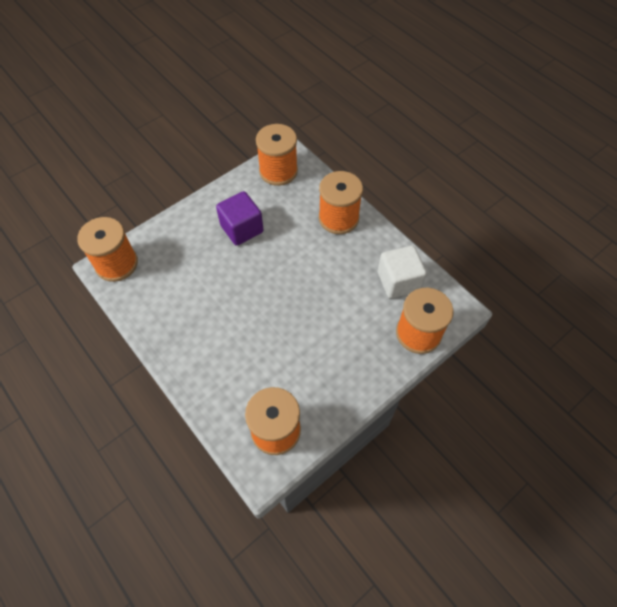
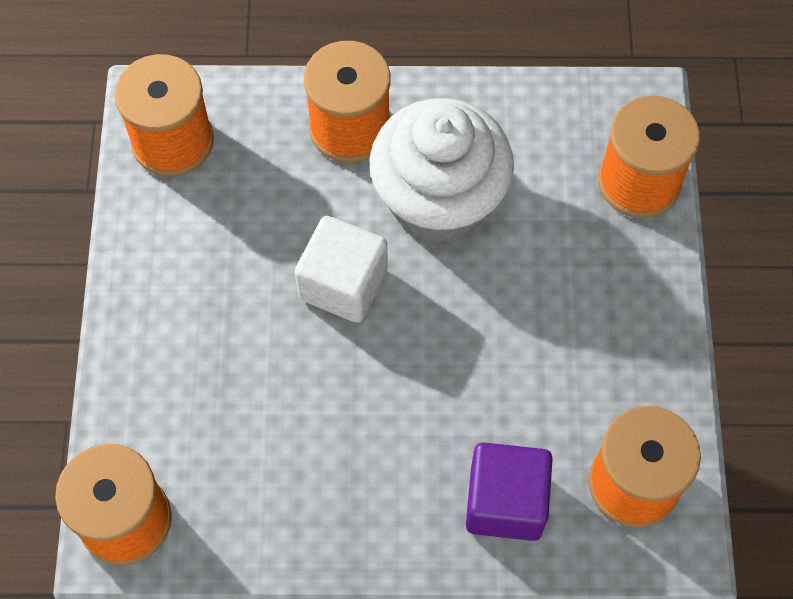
camera: 50 degrees left, 5 degrees up
purple cube [216,191,264,246] -> purple cube moved to [466,442,553,541]
white cube [378,246,427,299] -> white cube moved to [295,216,388,323]
none -> white cupcake [369,98,514,243]

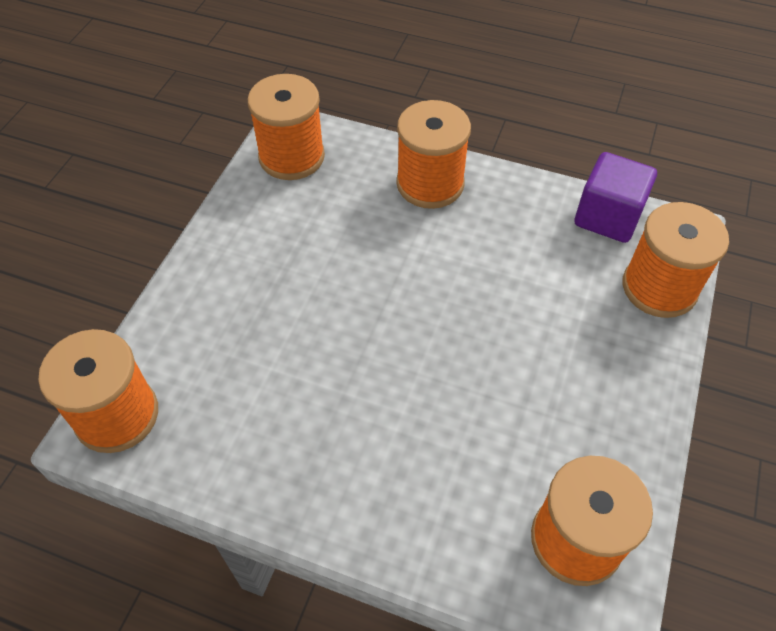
camera: 20 degrees right, 10 degrees down
white cube [295,216,388,323] -> none
white cupcake [369,98,514,243] -> none
purple cube [466,442,553,541] -> purple cube moved to [575,152,657,243]

